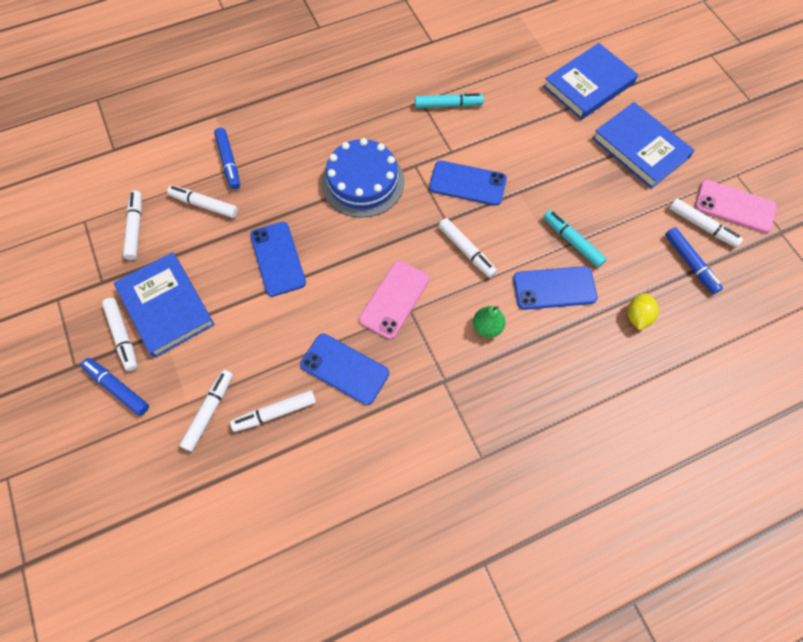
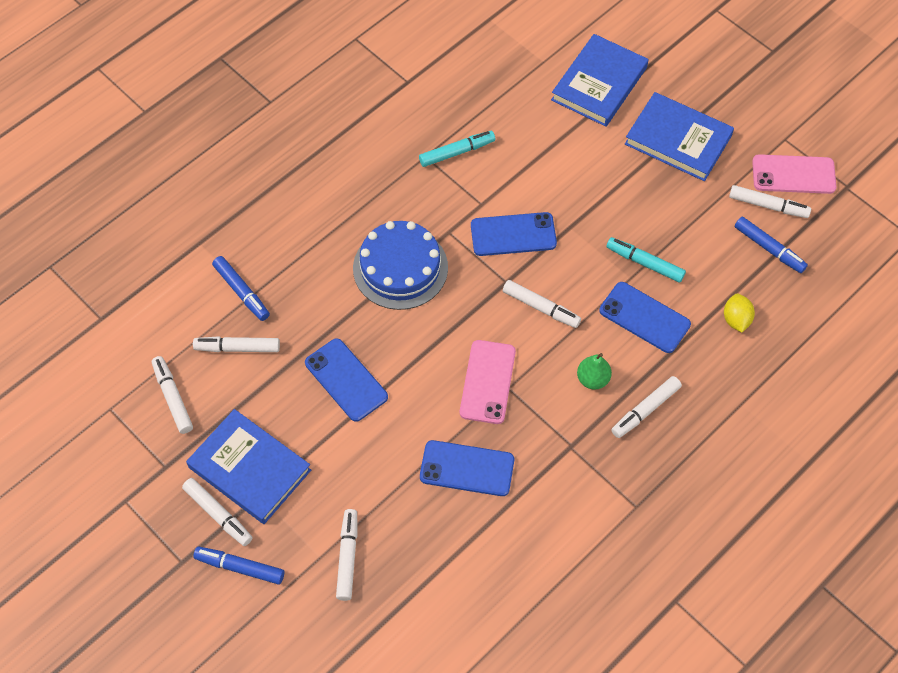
camera: 20 degrees left, 5 degrees down
white marker [230,390,316,432] -> white marker moved to [611,376,682,438]
blue phone [513,266,598,310] -> blue phone turned 60 degrees clockwise [599,282,691,353]

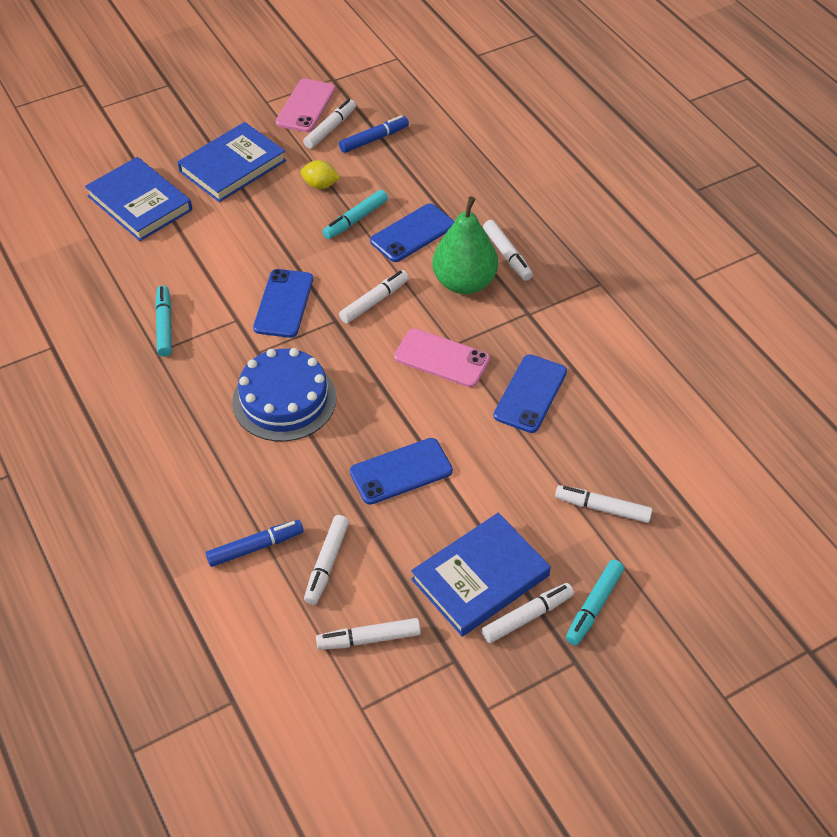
camera: 75 degrees left, 10 degrees down
blue marker [193,546,284,585] -> turquoise marker [566,560,624,646]
green pear [577,353,612,390] -> green pear [432,196,498,294], size x1.96
yellow lemon [724,294,755,333] -> yellow lemon moved to [301,160,340,189]

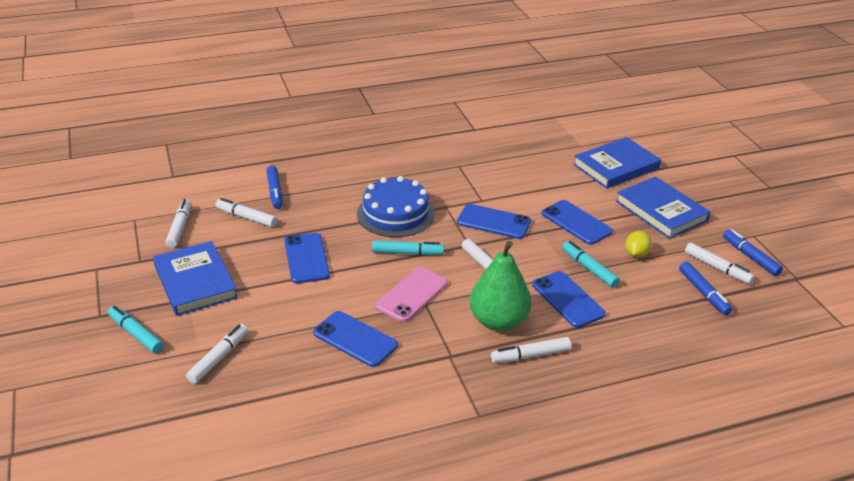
camera: 100 degrees right, 15 degrees down
turquoise marker [155,285,172,357] -> turquoise marker moved to [372,241,444,255]
pink phone [276,78,335,132] -> blue marker [723,229,783,276]
white marker [482,583,574,643] -> none
none -> blue phone [542,200,613,245]

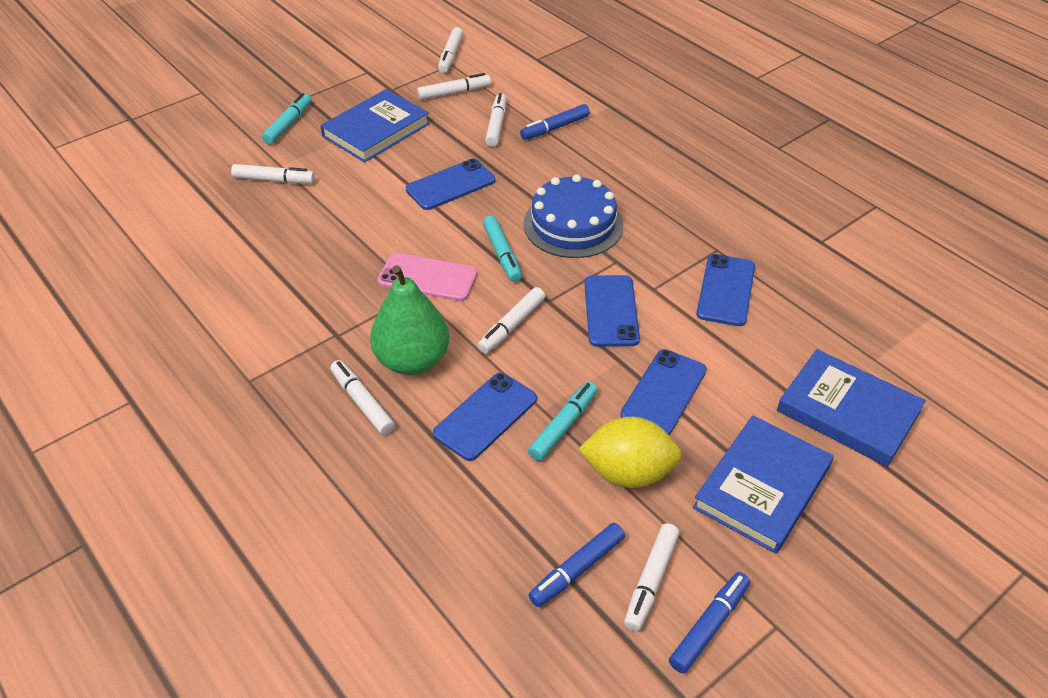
camera: 70 degrees right, 10 degrees up
blue phone [313,311,398,367] -> blue phone moved to [696,254,755,326]
yellow lemon [625,231,652,258] -> yellow lemon [578,417,682,488], size x1.77
none -> white marker [438,27,463,73]

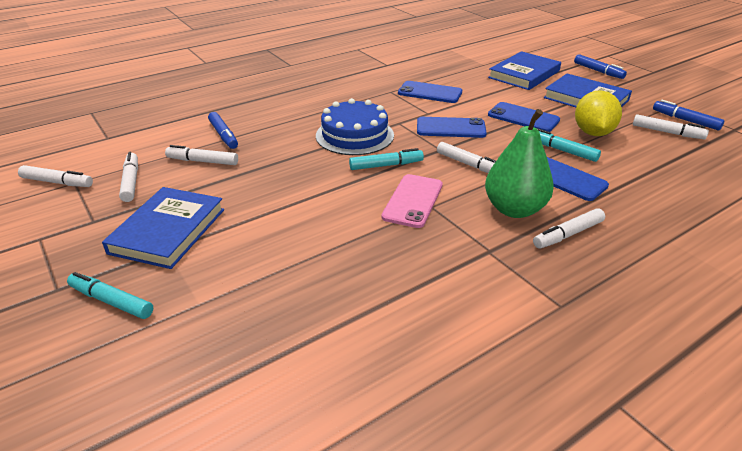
camera: 85 degrees left, 10 degrees down
white marker [231,164,315,183] -> none
blue book [320,89,430,162] -> blue book turned 60 degrees clockwise [102,187,224,269]
blue phone [406,159,495,210] -> none
blue marker [529,523,625,607] -> blue marker moved to [574,54,627,79]

